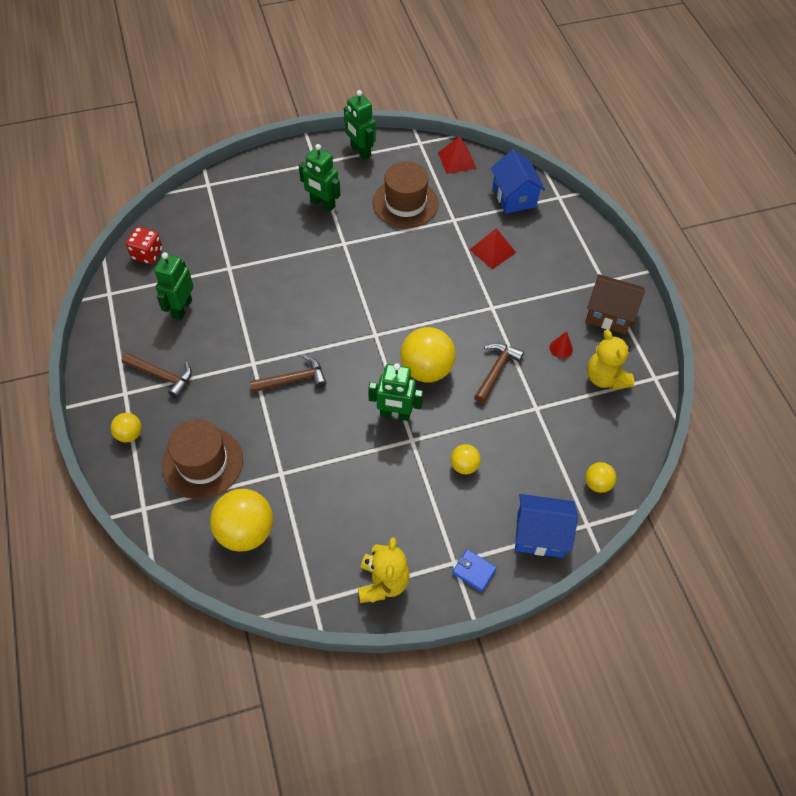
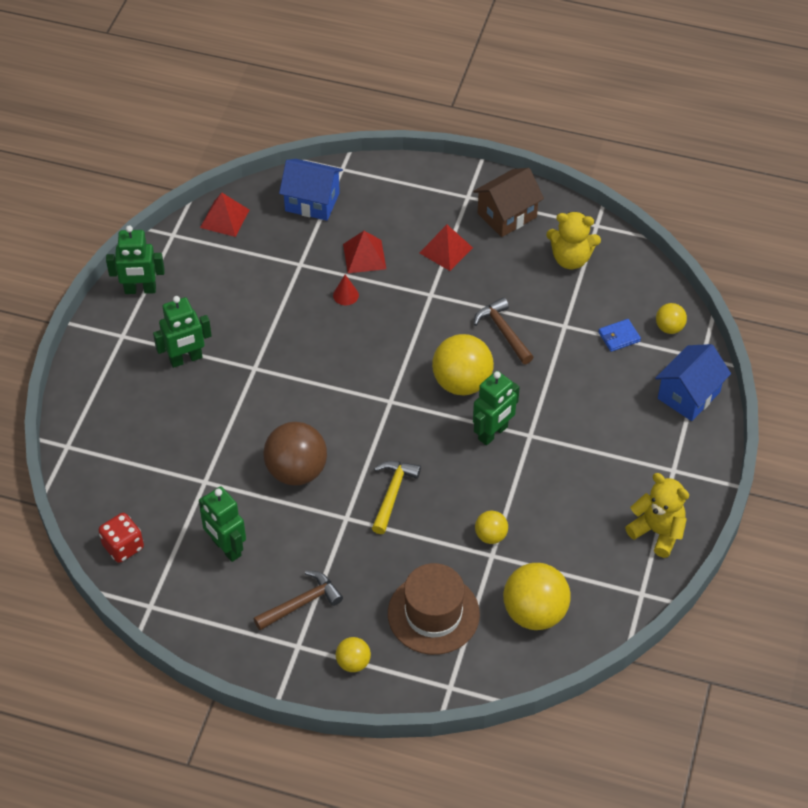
camera: 55 degrees left, 5 degrees down
brown hammer [250,355,327,393] -> yellow hammer [372,461,421,534]
brown hat [372,162,439,228] -> none
yellow ball [451,444,481,474] -> yellow ball moved to [475,511,508,544]
blue wallet [452,549,497,592] -> blue wallet moved to [598,319,641,352]
red cone [550,331,573,358] -> red cone moved to [333,275,359,305]
none -> brown ball [263,422,327,486]
none -> red pyramid [420,225,473,271]

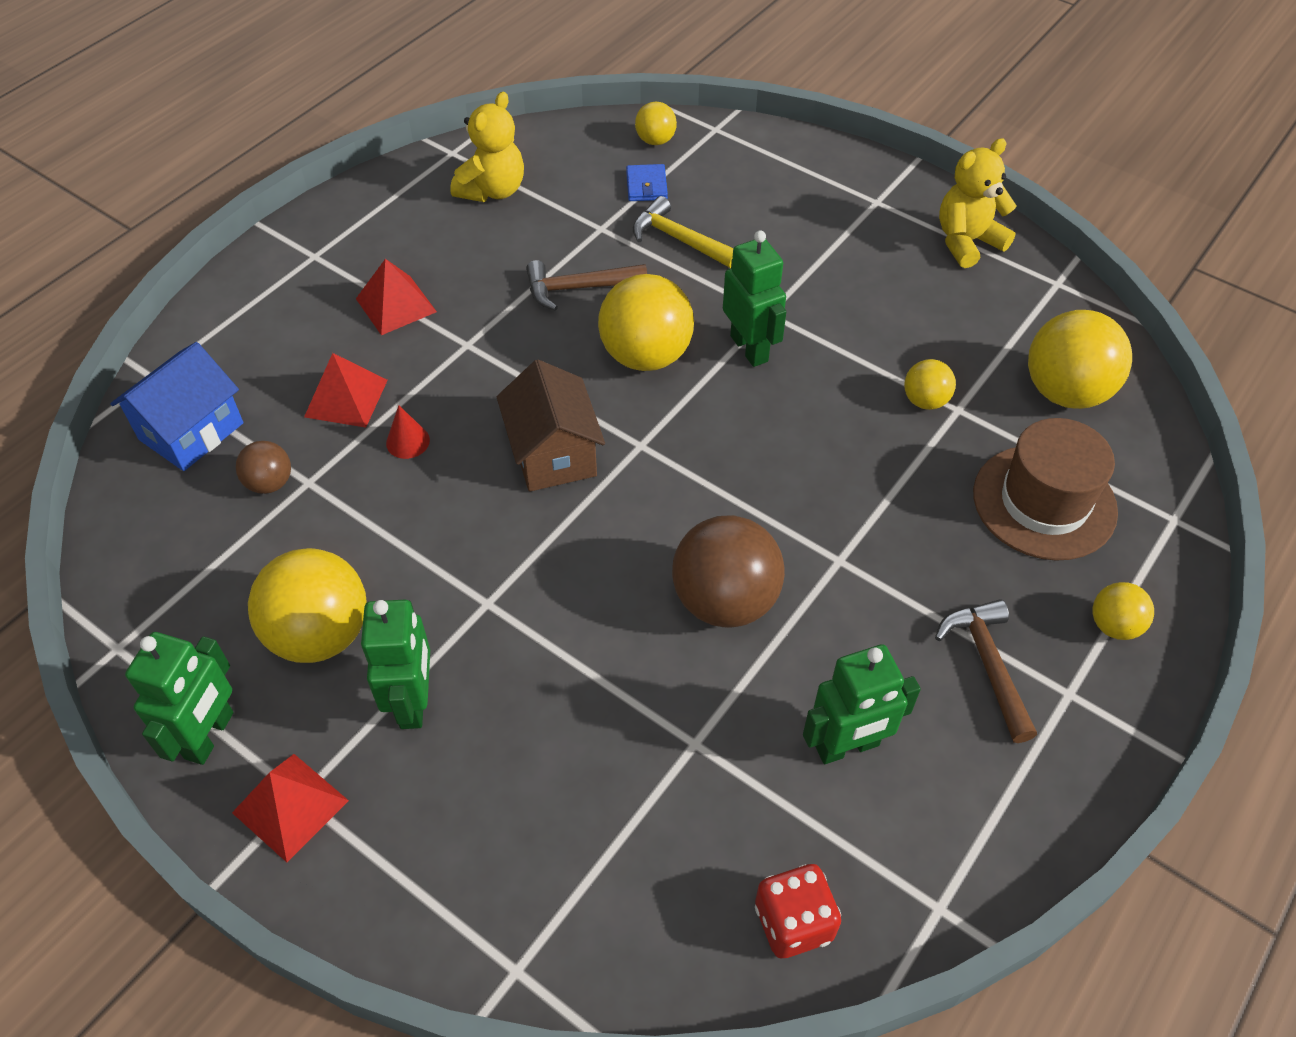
camera: 70 degrees left, 0 degrees up
red pyramid [200,193,249,237] -> red pyramid moved to [232,754,349,862]
yellow hammer [372,461,421,534] -> yellow hammer moved to [633,196,734,268]
brown house [473,168,544,237] -> brown house moved to [497,359,605,492]
blue house [655,344,731,421] -> none
none -> brown ball [236,441,291,494]
none -> yellow ball [248,548,366,663]

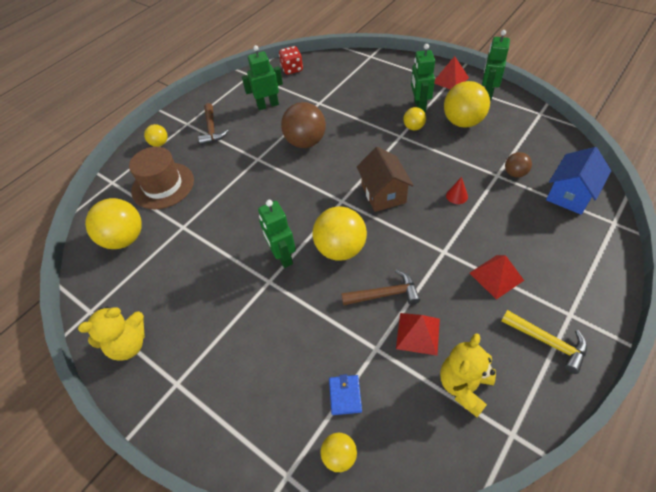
camera: 175 degrees left, 0 degrees up
red pyramid [304,353,388,428] -> red pyramid moved to [396,313,440,356]
yellow hammer [633,196,734,268] -> yellow hammer moved to [501,310,587,374]
yellow ball [904,359,956,410] -> yellow ball moved to [403,107,426,130]

